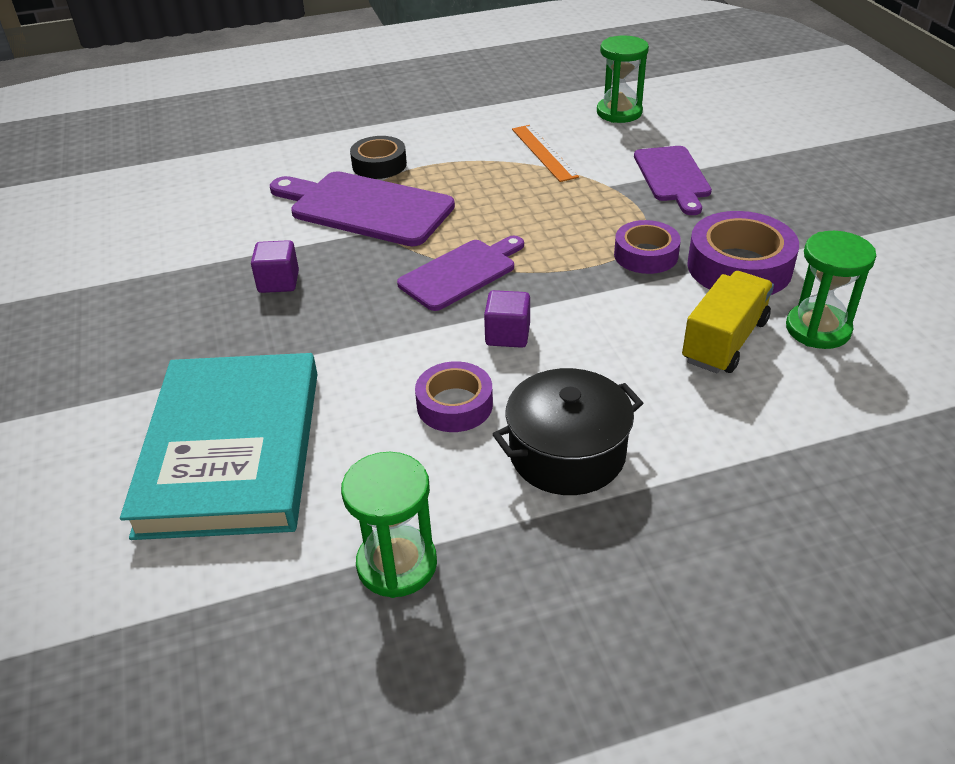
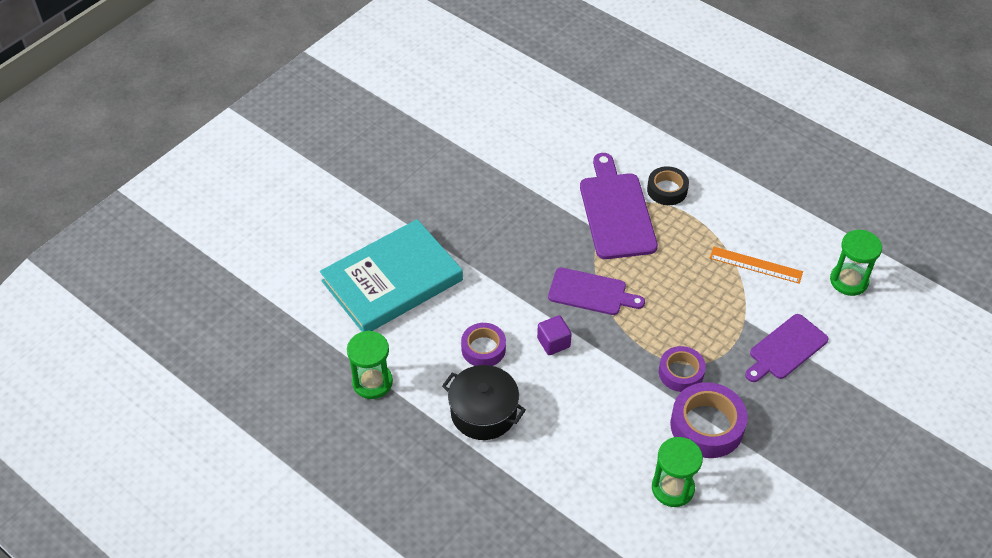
camera: 55 degrees right, 10 degrees up
purple cube [251,240,299,293] -> none
orange ruler [512,125,579,182] -> orange ruler turned 75 degrees clockwise [710,247,803,284]
yellow truck [682,271,774,373] -> none

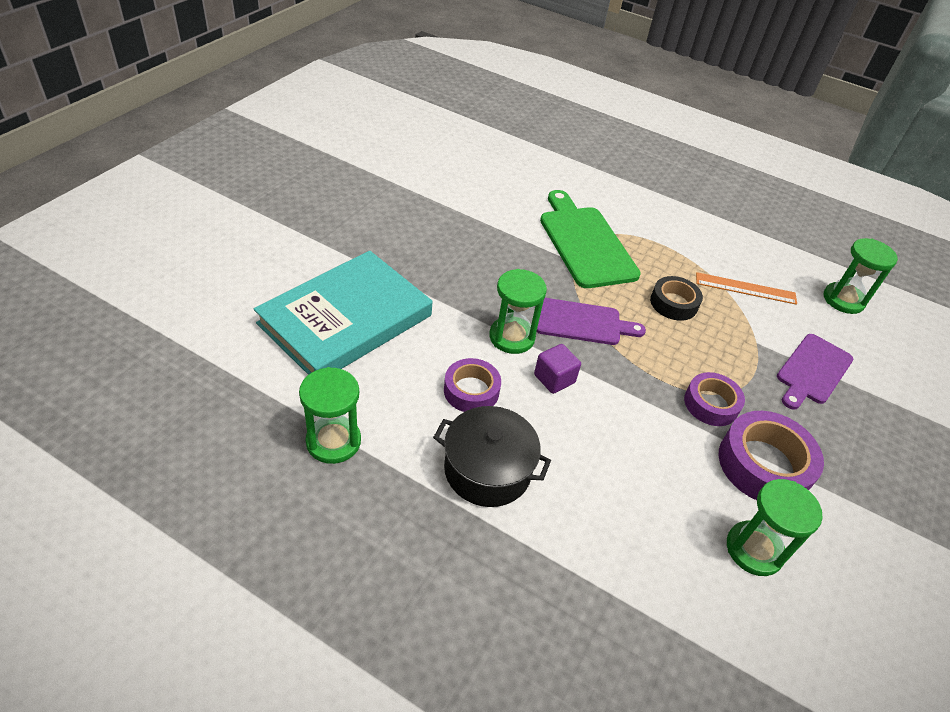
camera: 15 degrees left, 5 degrees down
purple cutting board [580,153,658,259] -> green cutting board [540,190,641,288]
black tape [647,166,689,205] -> black tape moved to [650,276,703,321]
none -> green hourglass [489,269,547,354]

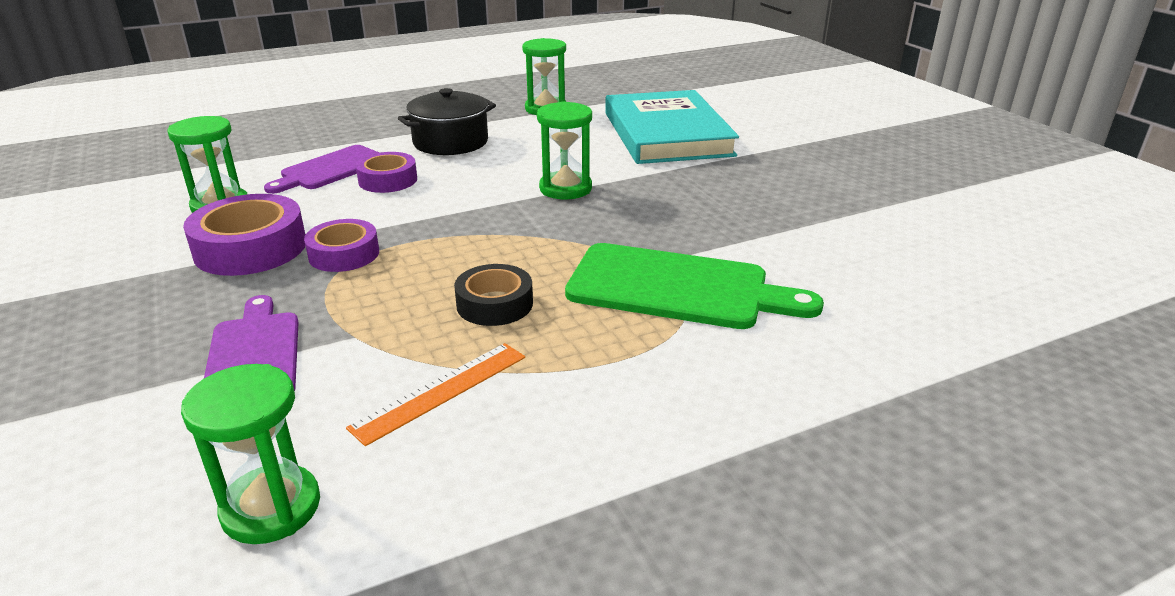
camera: 130 degrees right, 15 degrees down
purple tape [444,358,501,412] -> purple tape moved to [355,152,417,193]
purple cube [534,344,581,394] -> none
purple cutting board [536,298,646,345] -> purple cutting board moved to [264,145,379,194]

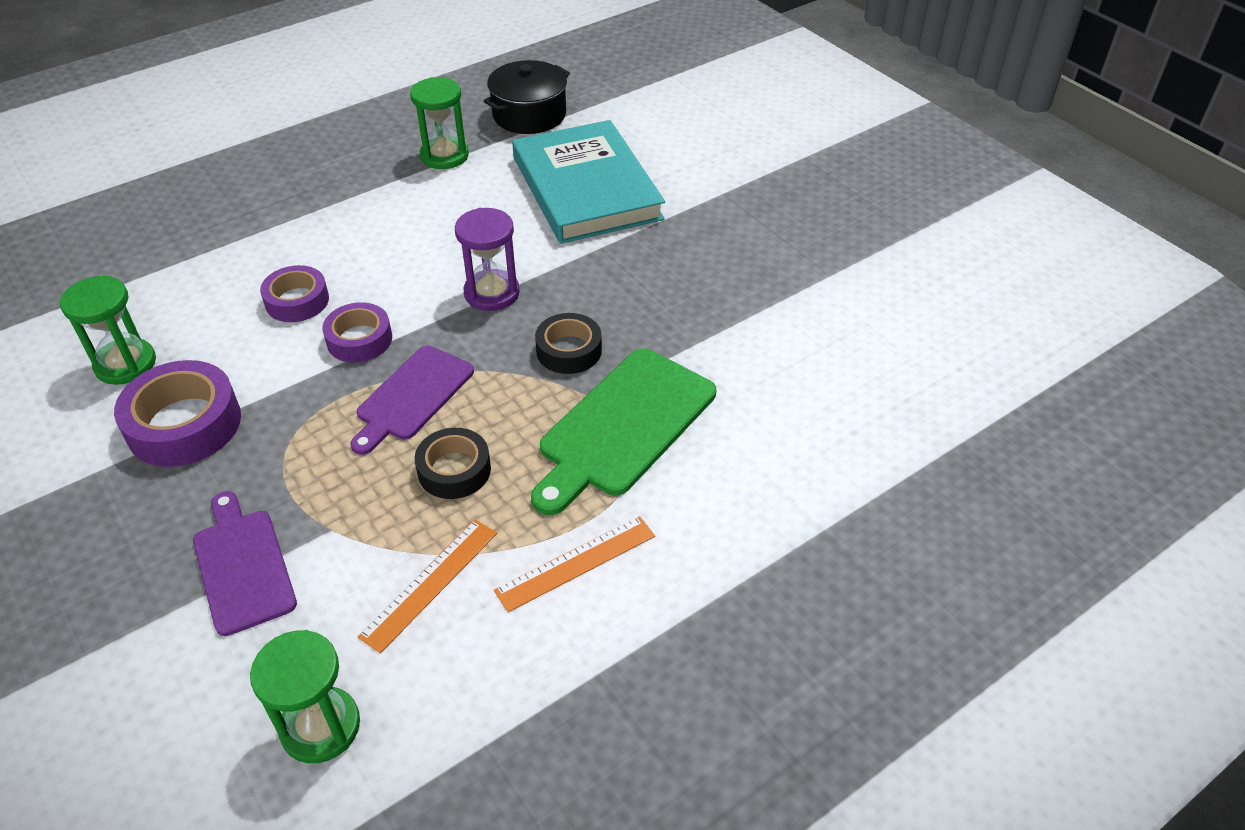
camera: 10 degrees left, 15 degrees up
purple cutting board [264,145,379,194] -> purple cutting board moved to [350,346,474,455]
purple tape [304,219,379,272] -> purple tape moved to [322,302,392,363]
black pot [398,88,496,155] -> black pot moved to [484,60,570,134]
green hourglass [537,102,592,199] -> purple hourglass [455,208,520,311]
green cutting board [565,243,824,329] -> green cutting board turned 120 degrees clockwise [531,349,716,515]
none -> orange ruler [494,516,655,612]
none -> black tape [535,313,602,374]

